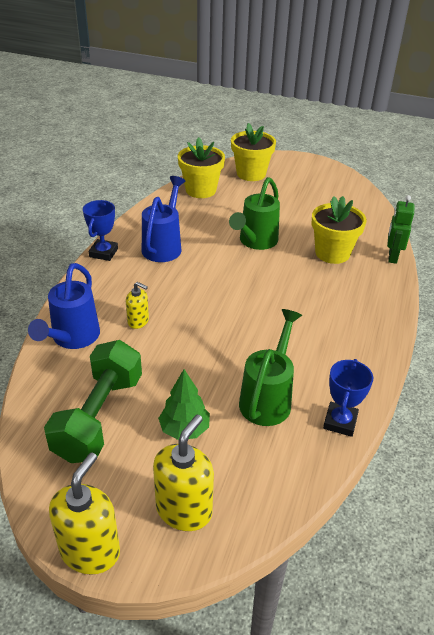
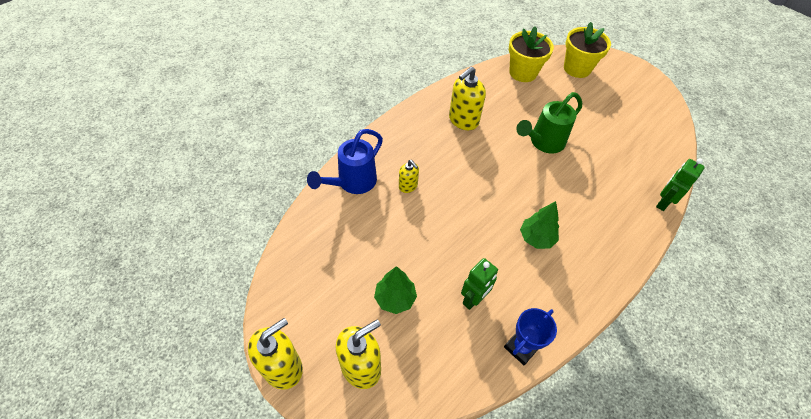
camera: 25 degrees right, 15 degrees up
green dumbbell [44,340,142,463] -> none
blue trophy [83,200,118,261] -> none
blue watering can [142,176,185,262] -> yellow soap dispenser [449,66,486,130]
green watering can [239,309,302,426] -> green robot [461,258,498,310]
yellow flower pot [312,196,367,264] -> none
none -> green tree [520,201,559,249]

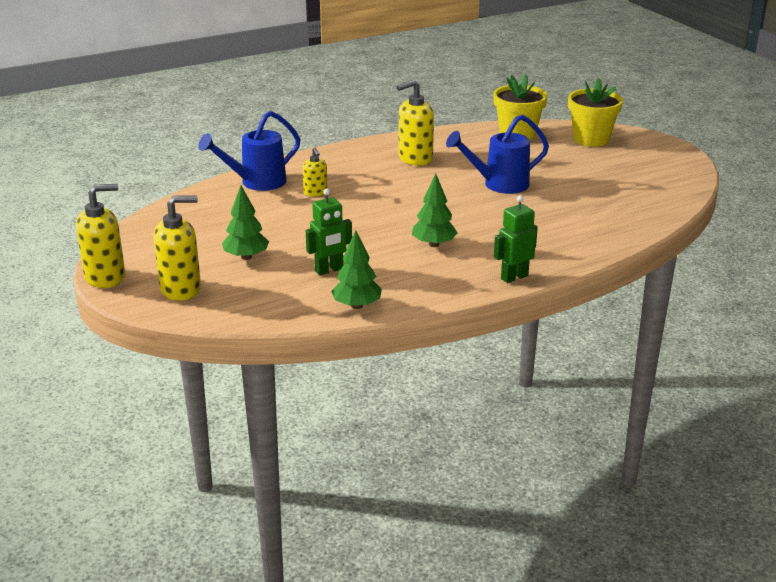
camera: 20 degrees right, 25 degrees down
blue trophy [504,308,557,365] -> green tree [331,230,382,309]
green watering can [516,92,582,153] -> blue watering can [446,115,549,194]
green robot [656,159,705,211] -> green robot moved to [494,195,538,283]

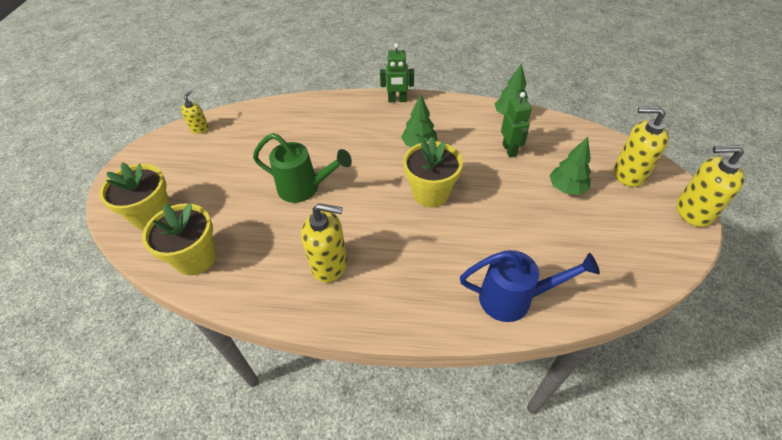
camera: 145 degrees left, 20 degrees up
yellow soap dispenser [303,147,328,196] -> yellow soap dispenser moved to [181,90,209,134]
green robot [306,189,352,275] -> green robot turned 75 degrees clockwise [501,92,532,158]
blue watering can [446,115,549,194] -> green watering can [253,133,352,203]
none -> yellow flower pot [403,137,463,207]

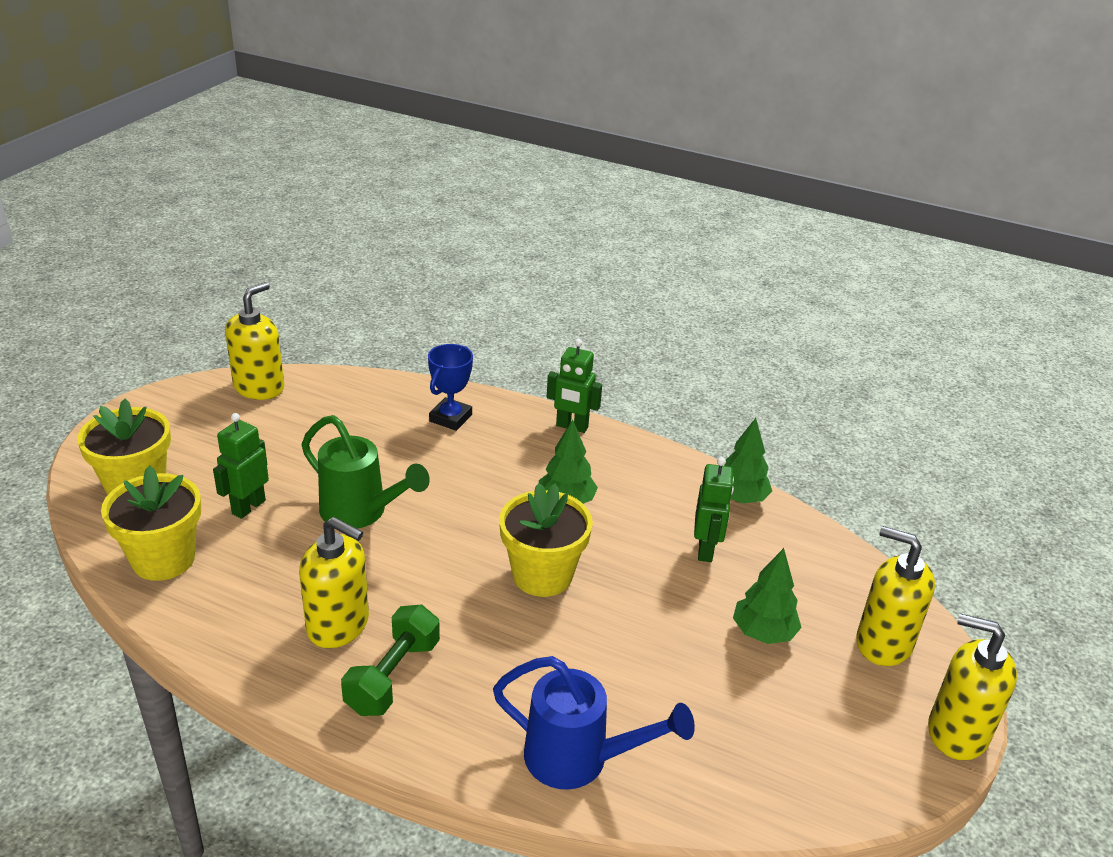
camera: 15 degrees right, 15 degrees down
yellow soap dispenser [181,90,209,134] -> yellow soap dispenser [225,282,284,400], size x1.78
none -> green robot [213,413,269,519]
none -> green dumbbell [341,604,440,716]
none -> blue trophy [428,344,473,431]

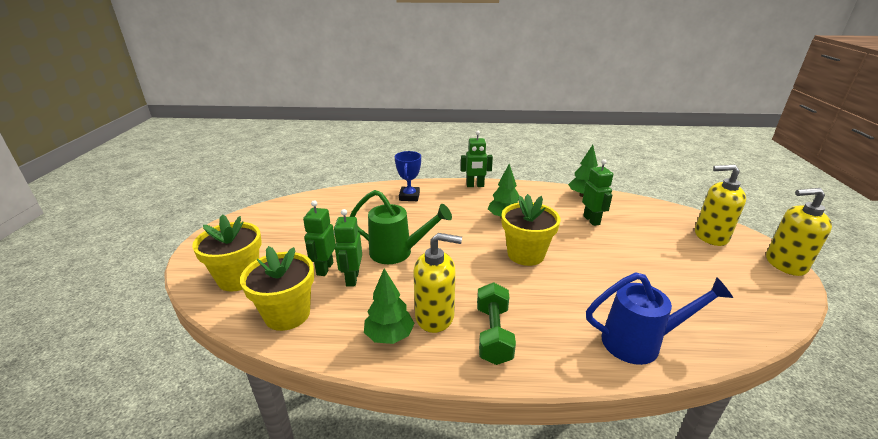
camera: 20 degrees left, 5 degrees down
yellow soap dispenser [225,282,284,400] -> none
green tree [733,548,802,644] -> green tree moved to [364,268,415,344]
none -> green robot [334,209,362,286]

